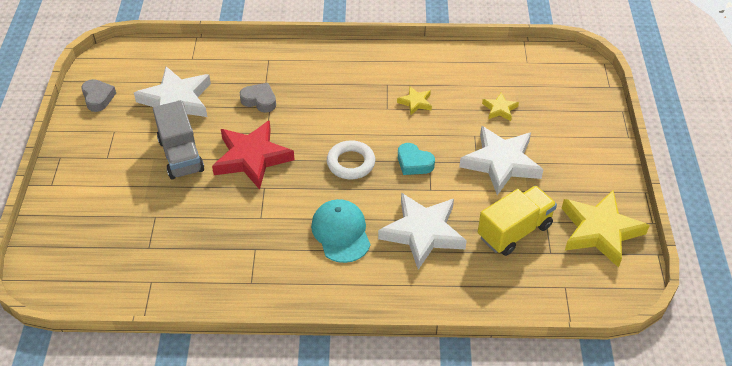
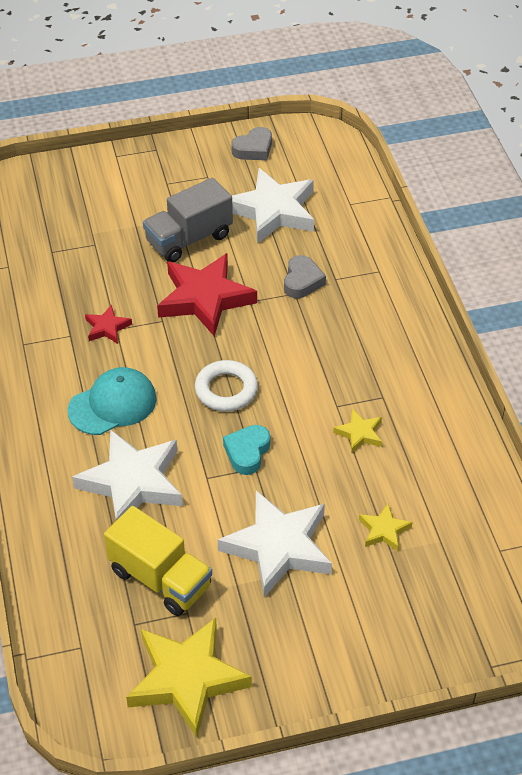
camera: 75 degrees right, 0 degrees up
none -> red star [85,304,132,344]

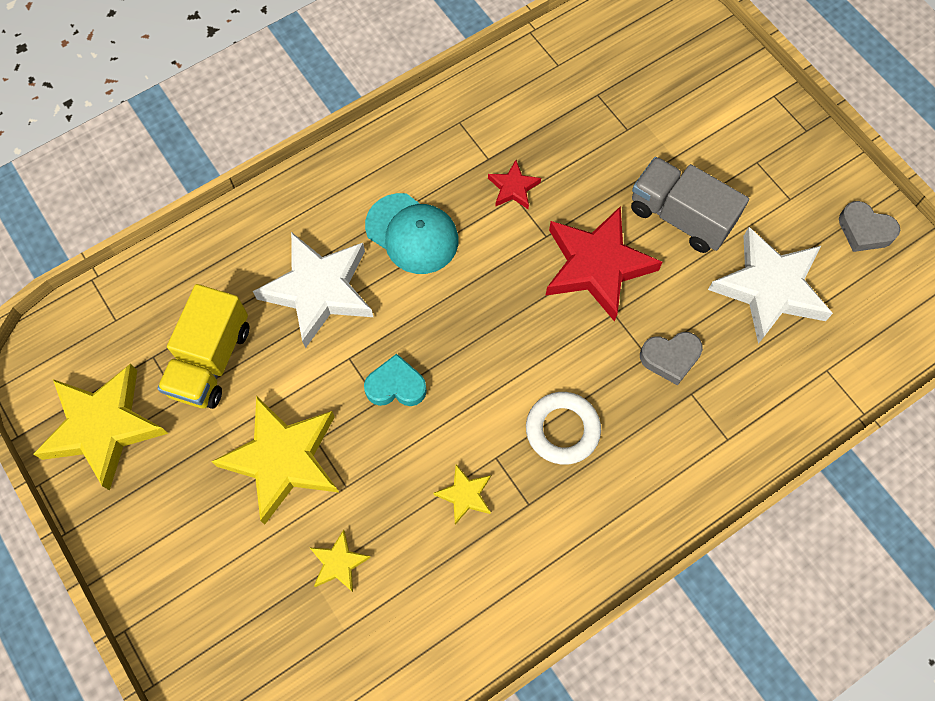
camera: 70 degrees right, 20 degrees up
white ring [195,360,258,412] -> white ring moved to [526,392,601,465]
white star [218,490,332,598] -> yellow star [211,396,339,525]

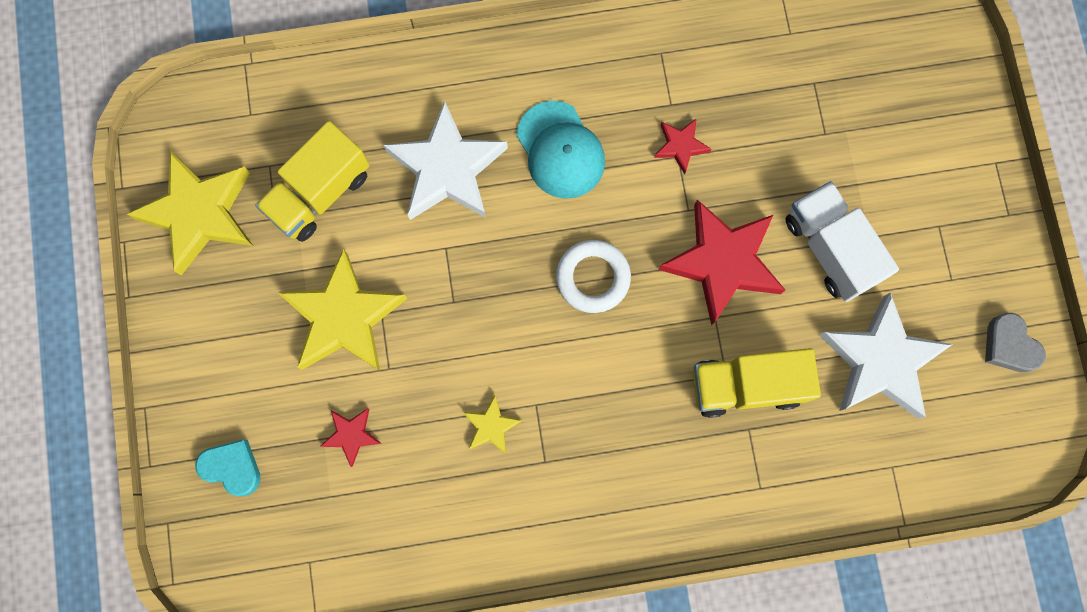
camera: 25 degrees right, 10 degrees up
yellow star [310,530,371,592] -> red star [321,408,382,467]
turquoise heart [364,354,427,406] -> turquoise heart moved to [195,439,261,496]
white ring [526,392,601,465] -> white ring moved to [556,240,631,313]
grey truck [631,157,749,253] -> white truck [785,181,899,302]
grey heart [640,332,703,386] -> yellow truck [693,348,821,418]

